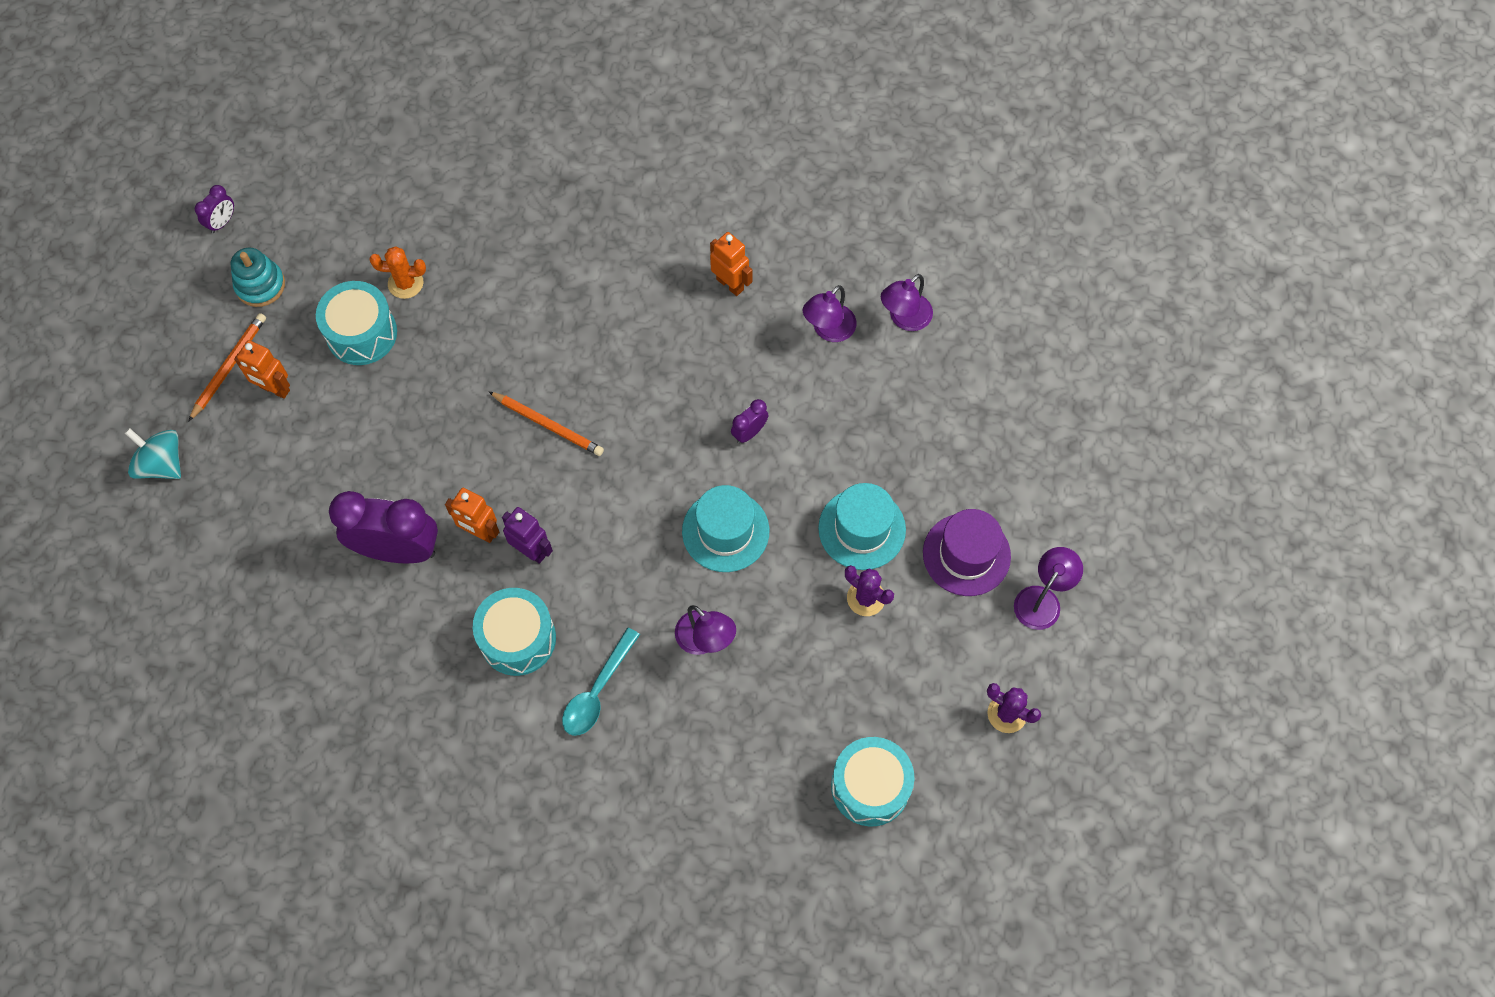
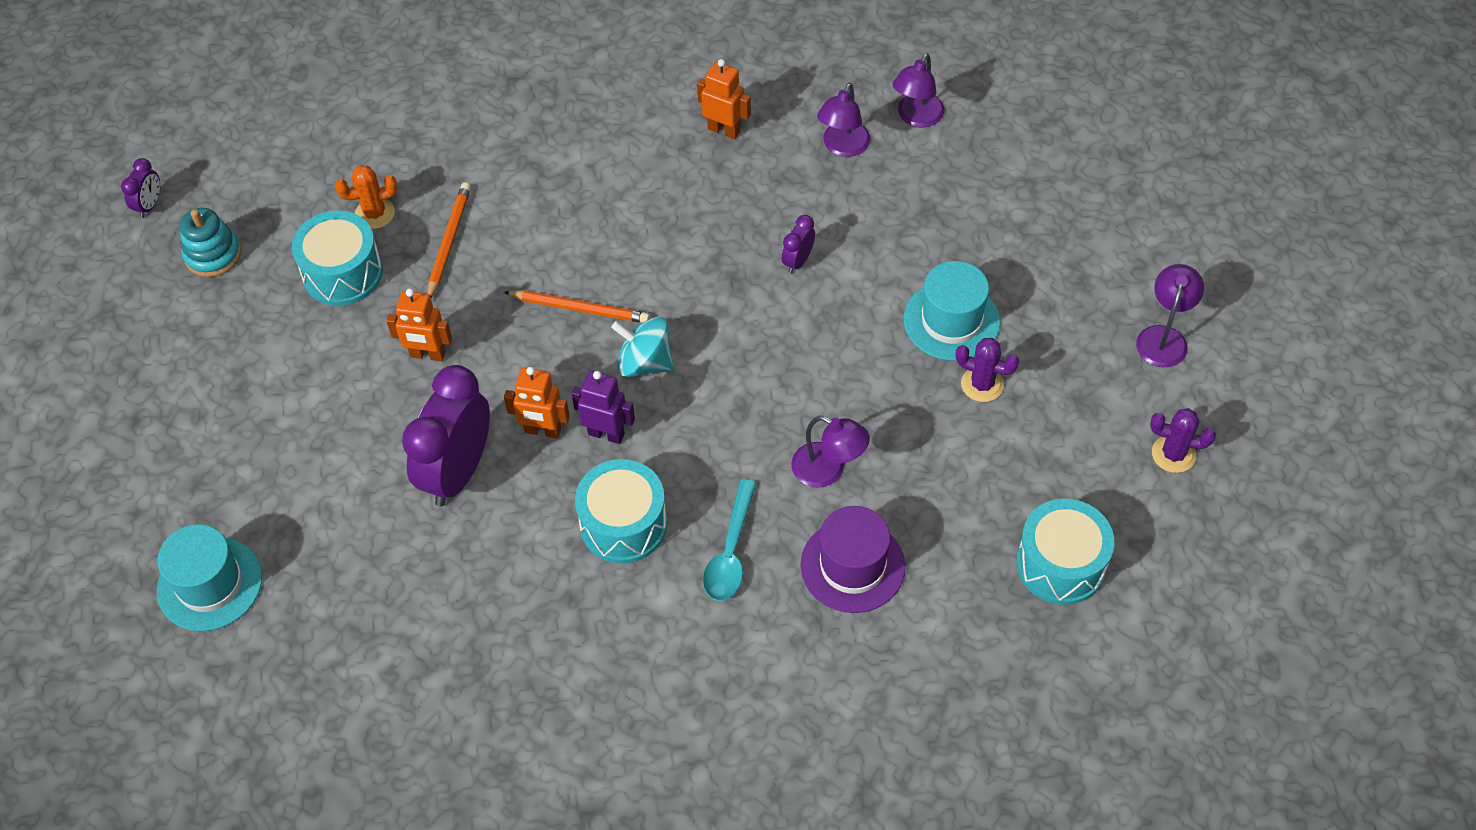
camera: 15 degrees left, 10 degrees down
turquoise spinning top [125,428,181,479] -> turquoise spinning top moved to [611,317,674,377]
orange pencil [188,313,266,422] -> orange pencil moved to [428,183,471,297]
orange robot [234,340,290,399] -> orange robot moved to [386,289,452,361]
purple clock [329,491,438,563] -> purple clock turned 60 degrees counterclockwise [402,365,490,507]
turquoise hat [682,485,769,572] -> turquoise hat moved to [157,524,262,631]
purple hat [923,509,1011,596] -> purple hat moved to [800,506,905,613]

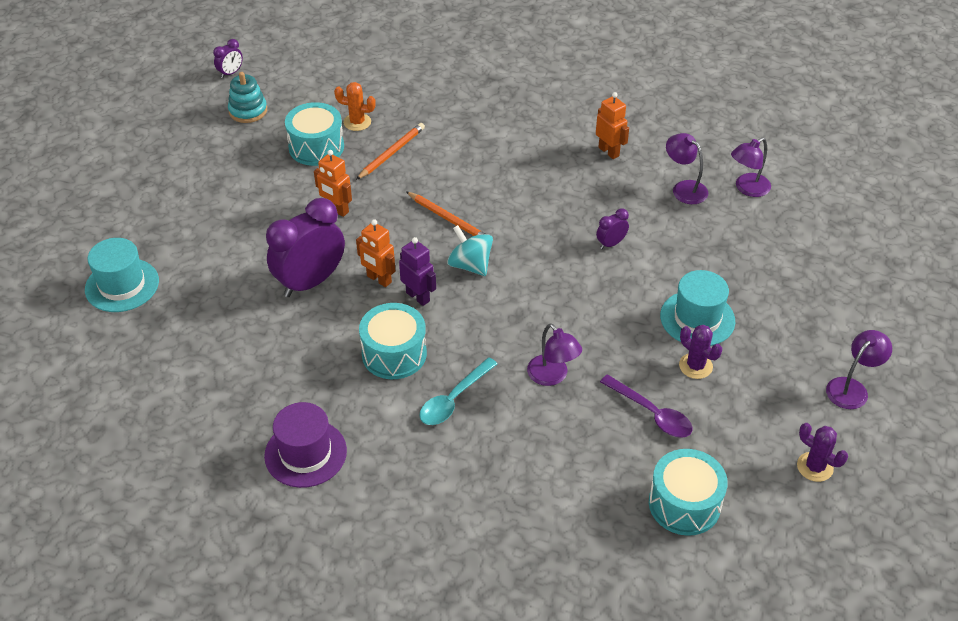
camera: 25 degrees right, 10 degrees down
purple hat [800,506,905,613] -> purple hat moved to [264,402,347,488]
purple lamp [817,83,870,157] -> purple lamp turned 90 degrees clockwise [666,133,708,204]
none -> purple spoon [600,374,692,438]

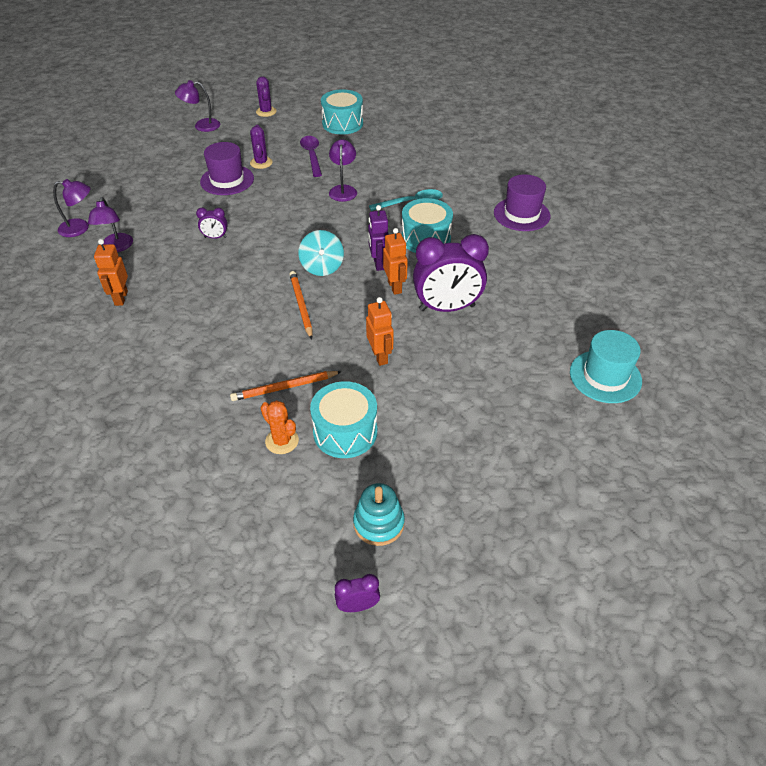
camera: 145 degrees left, 0 degrees up
turquoise hat [660,270,735,346] -> purple hat [200,142,254,195]

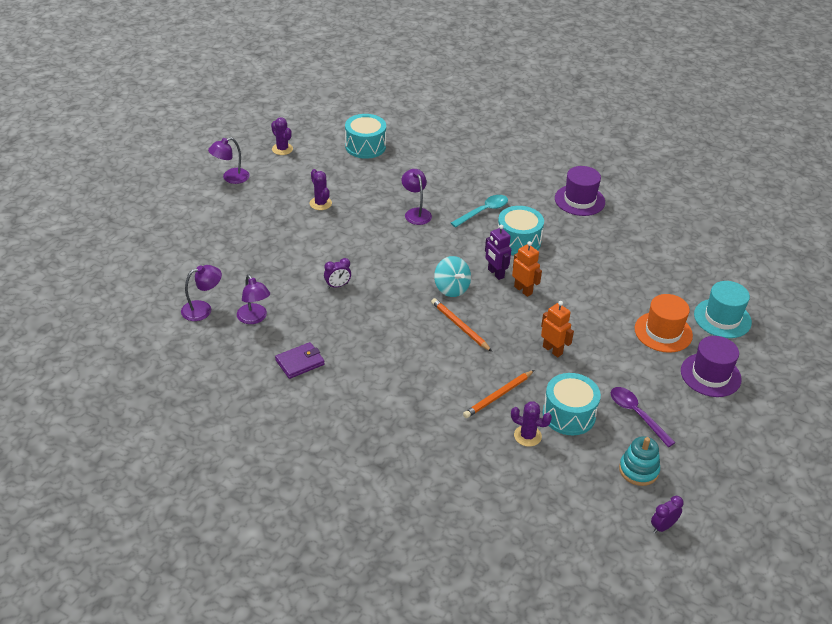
camera: 25 degrees left, 5 degrees down
orange robot [94,239,128,306] -> purple wallet [275,342,325,379]
purple hat [200,142,254,195] -> purple hat moved to [681,336,742,397]
orange cactus [261,400,299,454] -> purple cactus [511,401,552,447]
purple spoon [300,136,322,177] -> purple spoon moved to [611,387,676,447]
purple clock [413,234,489,312] -> none
none -> orange hat [635,294,693,353]

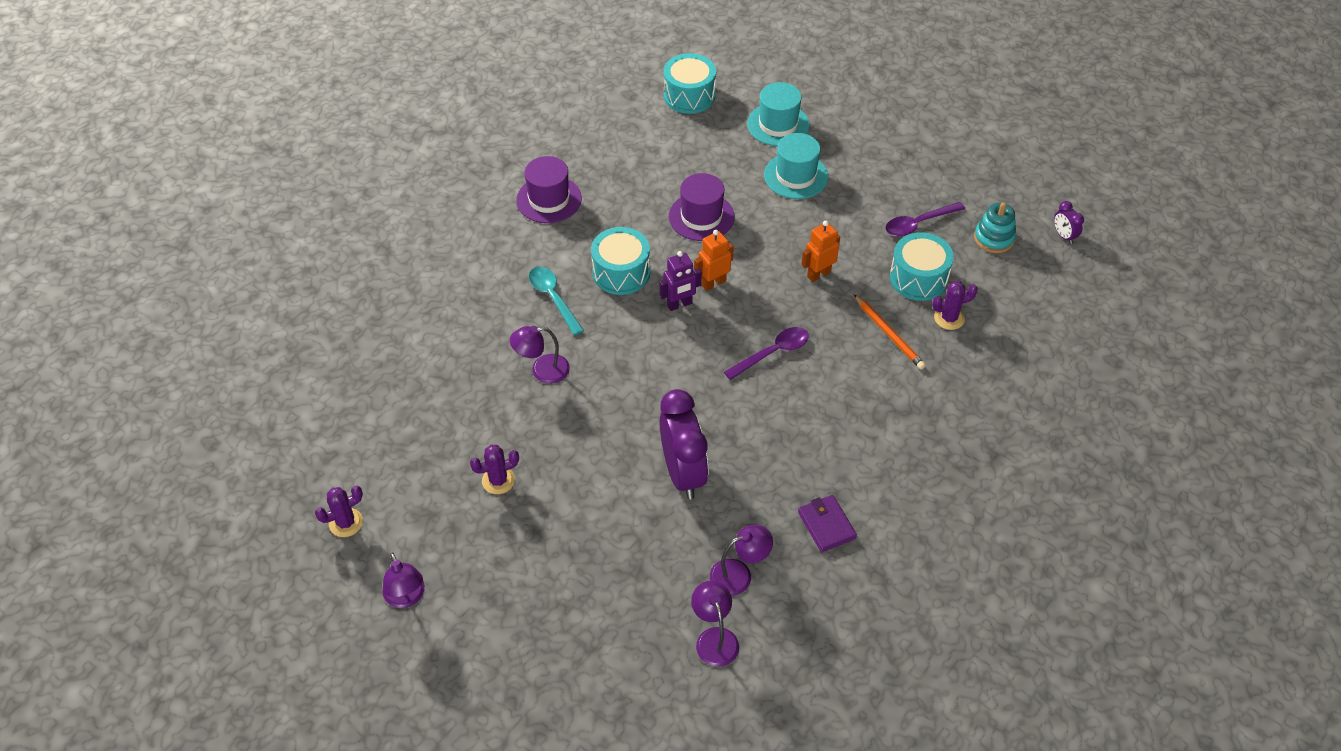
camera: 80 degrees left, 10 degrees up
purple clock [324,258,351,288] -> purple clock [660,389,708,499], size x2.25
turquoise drum [345,114,386,159] -> turquoise drum moved to [664,53,716,114]
orange pencil [431,298,492,352] -> purple spoon [724,327,809,380]
turquoise spinning top [434,256,471,297] -> none
purple cactus [511,401,552,447] -> purple cactus turned 45 degrees clockwise [932,281,978,330]
orange hat [635,294,693,353] -> turquoise hat [764,133,828,199]
purple hat [681,336,742,397] -> purple hat moved to [669,173,735,241]

